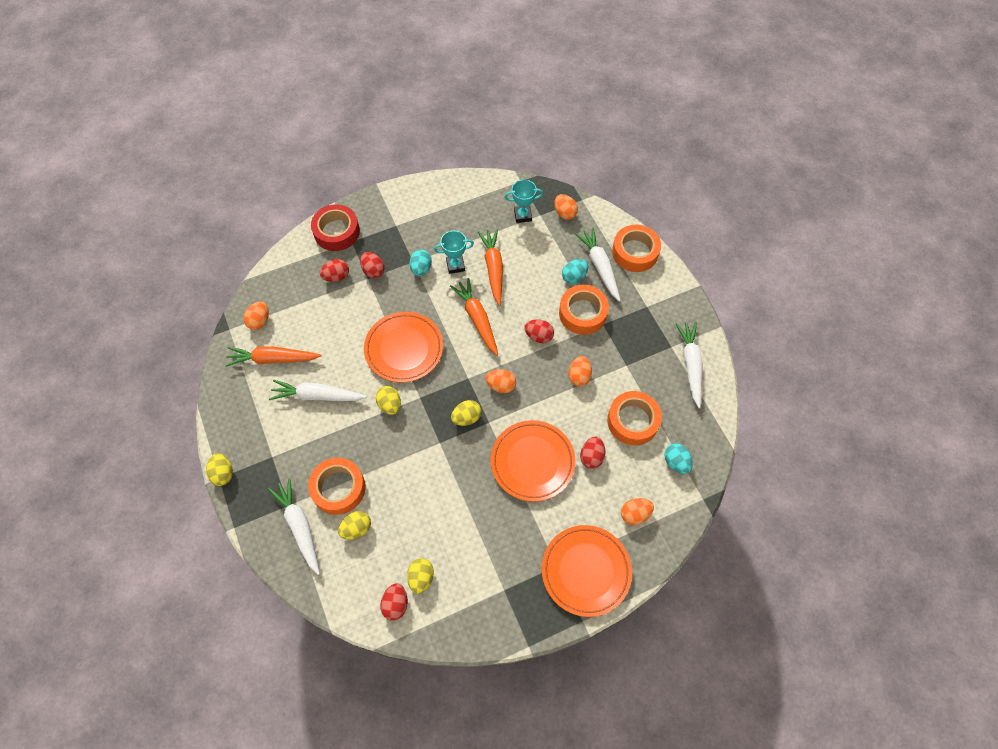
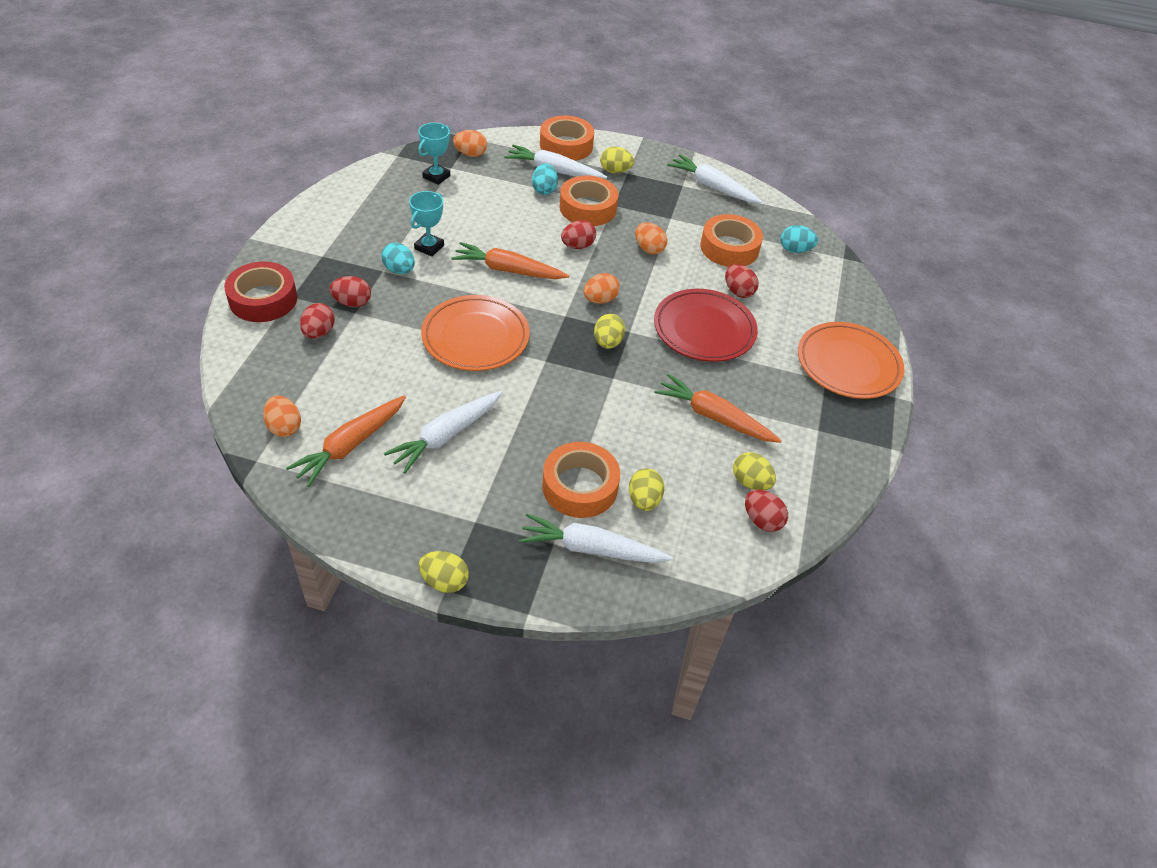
camera: 55 degrees left, 15 degrees down
yellow egg [376,386,401,415] -> yellow egg moved to [600,147,634,173]
orange carrot [478,229,503,306] -> orange carrot moved to [654,374,782,443]
orange plate [491,420,575,502] -> red plate [654,289,758,362]
orange egg [621,498,654,525] -> none

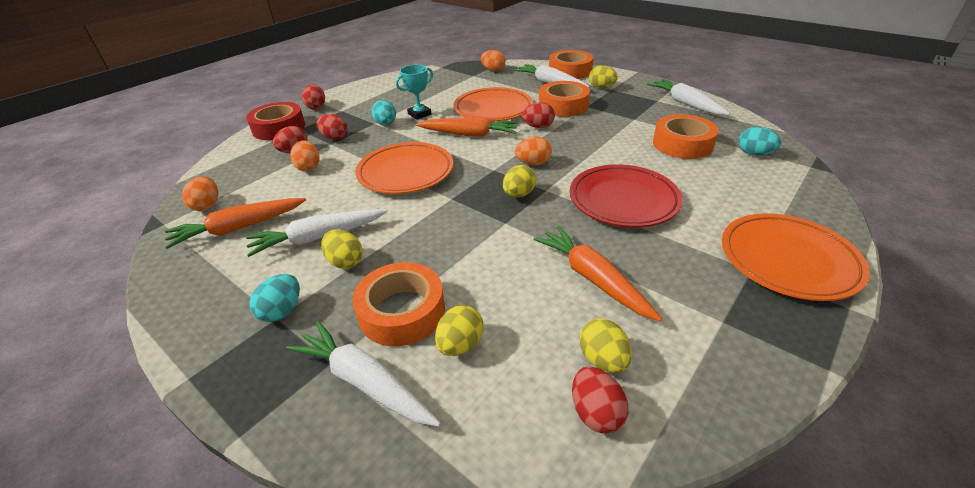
camera: 30 degrees right, 10 degrees down
turquoise trophy [418,123,450,185] -> none
yellow egg [419,551,469,593] -> yellow egg moved to [321,229,363,269]
orange carrot [451,242,569,279] -> orange carrot turned 150 degrees clockwise [416,117,518,137]
turquoise egg [532,164,558,195] -> turquoise egg moved to [249,274,300,322]
orange egg [635,223,667,255] -> orange egg moved to [290,141,320,171]
red egg [725,264,759,298] -> red egg moved to [302,85,325,109]
none -> orange plate [453,87,533,122]

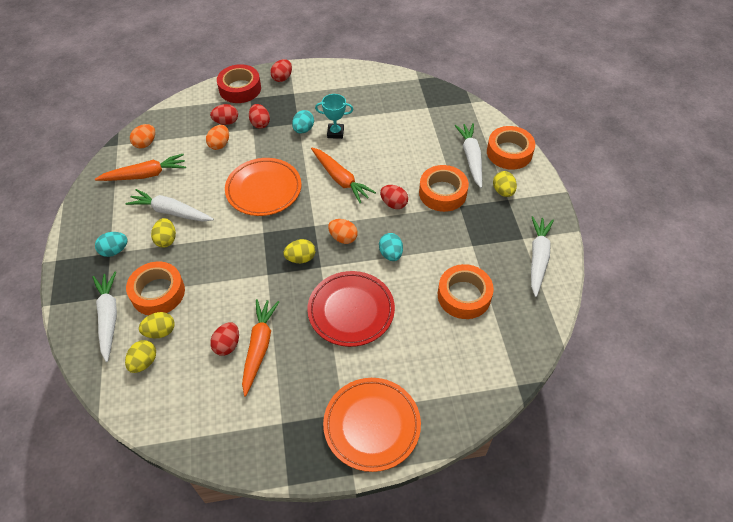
camera: 40 degrees right, 15 degrees up
orange carrot [165,198,306,249] -> orange carrot turned 150 degrees clockwise [95,154,186,181]
orange plate [453,87,533,122] -> none
orange egg [481,50,505,71] -> none
red egg [572,366,628,433] -> red egg moved to [210,323,239,356]
yellow egg [580,318,632,373] -> yellow egg moved to [125,340,156,373]
turquoise egg [738,127,781,155] -> turquoise egg moved to [379,233,403,261]

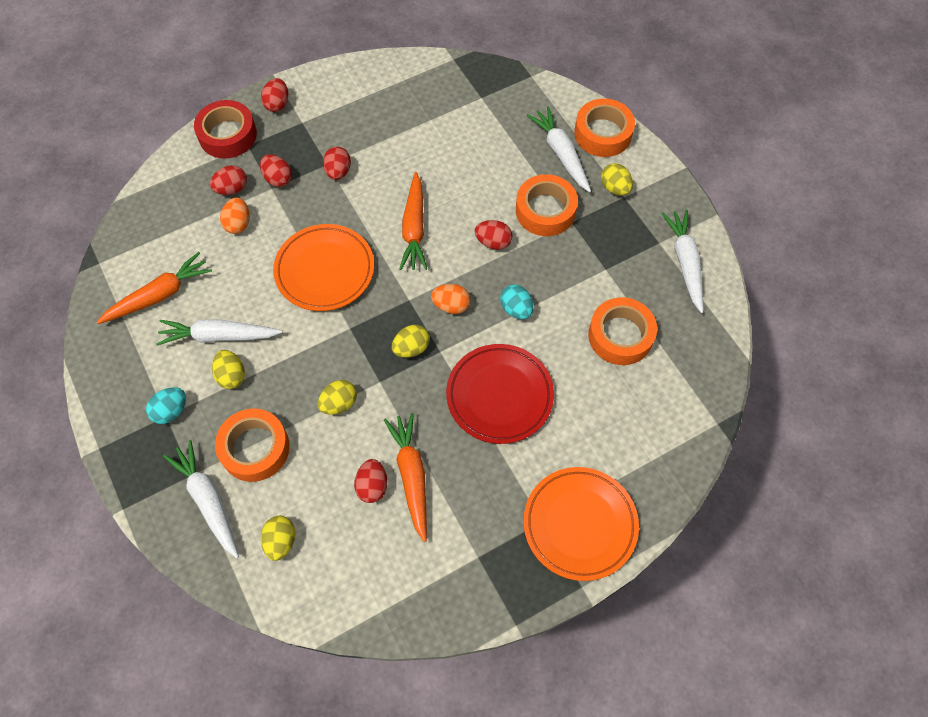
camera: 20 degrees left, 10 degrees up
orange egg [130,124,155,149] -> none
yellow egg [139,312,175,338] -> yellow egg moved to [318,380,357,415]
turquoise egg [292,110,314,134] -> red egg [323,147,351,180]
orange carrot [311,148,376,203] -> orange carrot turned 60 degrees clockwise [400,172,427,270]
turquoise trophy [315,94,353,139] -> none

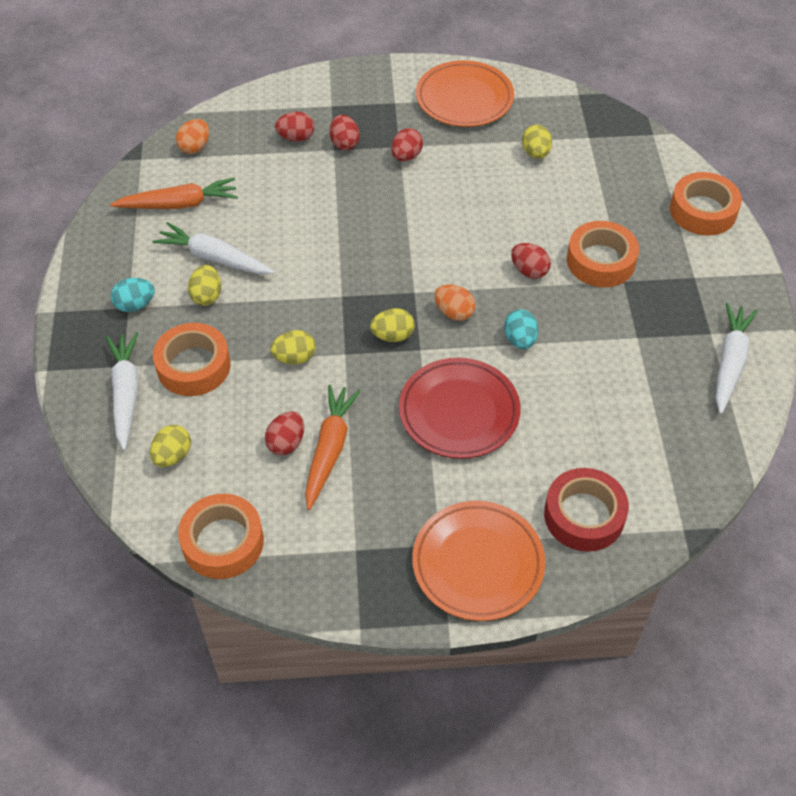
camera: 25 degrees right, 10 degrees down
red tape [194,100,257,158] -> red tape moved to [544,468,629,552]
orange egg [220,197,250,234] -> orange egg moved to [176,119,209,154]
red egg [261,78,288,112] -> none
orange plate [273,224,374,311] -> orange plate moved to [416,60,514,127]
orange carrot [400,172,427,270] -> none
white carrot [527,106,591,193] -> none
orange tape [588,297,657,365] -> orange tape moved to [178,494,264,579]
yellow egg [601,163,633,196] -> yellow egg moved to [522,125,552,159]

